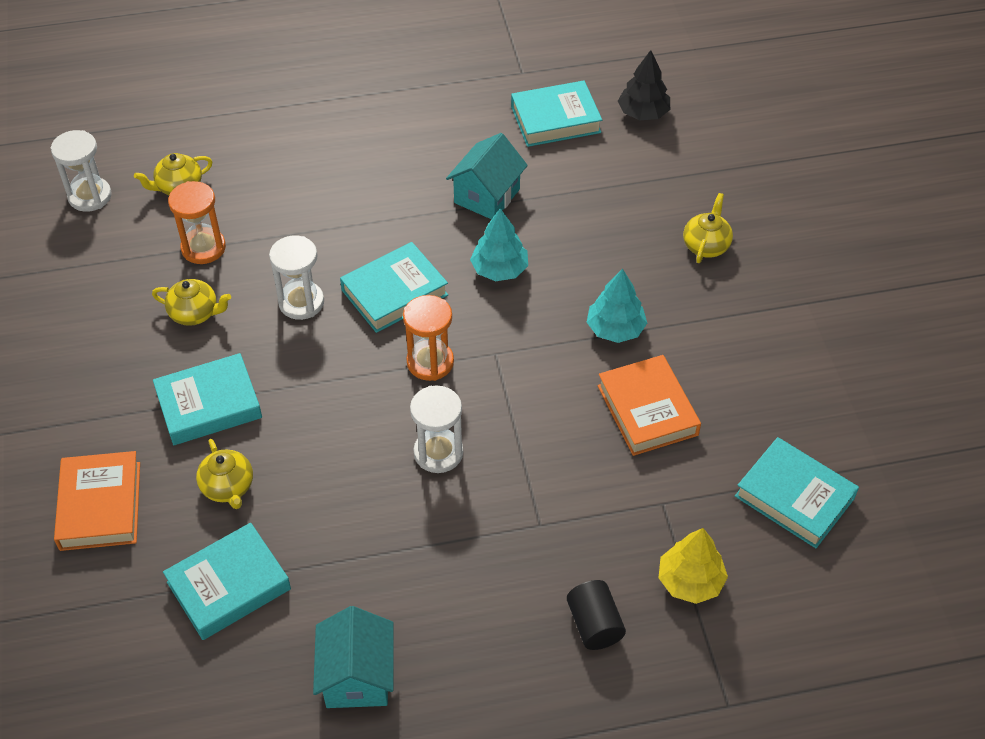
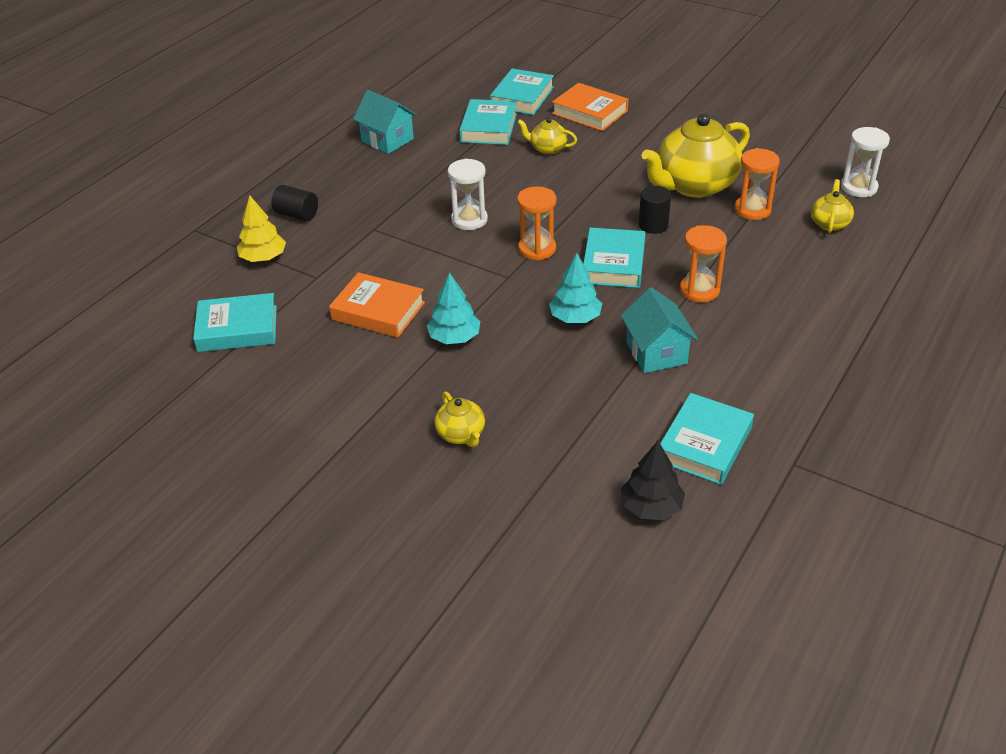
camera: 135 degrees right, 10 degrees down
yellow teapot [152,279,231,326] -> yellow teapot [641,114,750,198], size x2.14
turquoise book [153,353,262,445] -> turquoise book moved to [490,69,554,115]
white hourglass [269,235,324,320] -> black cylinder [639,186,671,234]
none -> orange hourglass [680,225,727,302]

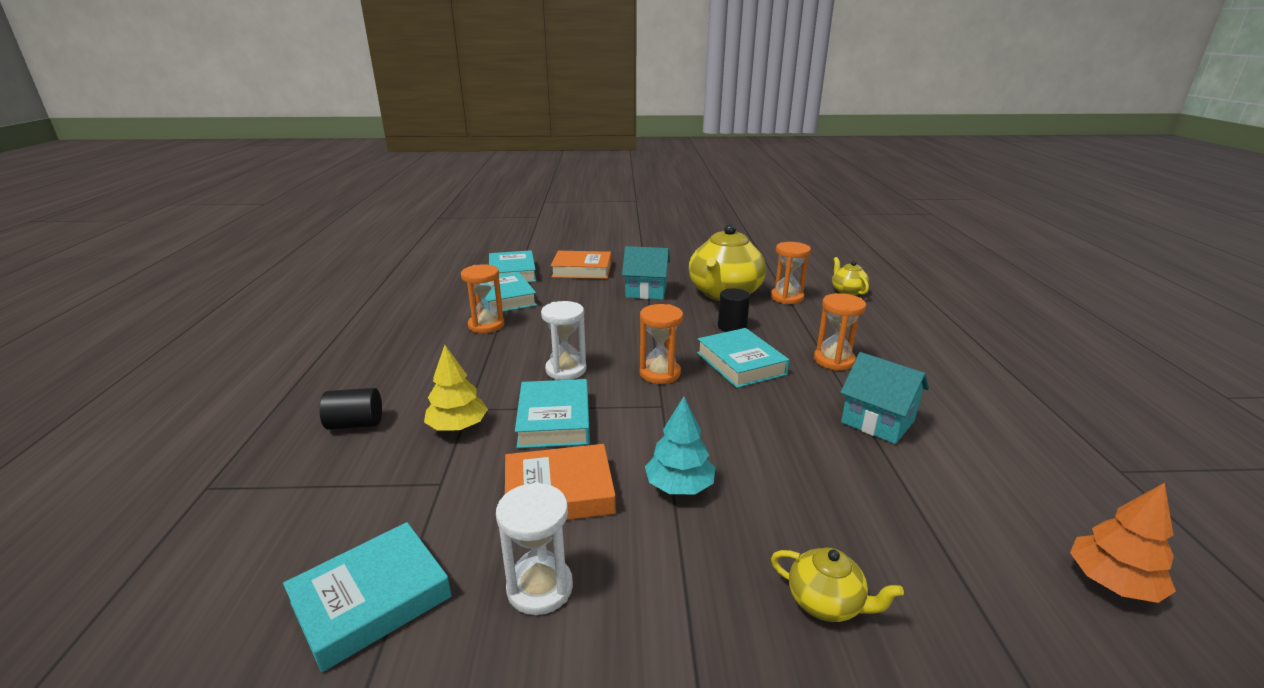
camera: 35 degrees left, 15 degrees down
yellow tree [237,195,286,262] -> yellow tree moved to [424,345,488,431]
turquoise house [353,90,417,154] -> turquoise house moved to [622,246,670,300]
yellow teapot [517,118,577,155] -> none
turquoise tree [549,253,602,323] -> none
black tree [621,441,685,520] -> orange tree [1070,483,1176,603]
turquoise book [660,393,754,485] -> turquoise book moved to [515,379,590,448]
white hourglass [841,127,890,197] -> white hourglass moved to [496,482,573,615]
none -> orange hourglass [461,264,504,333]

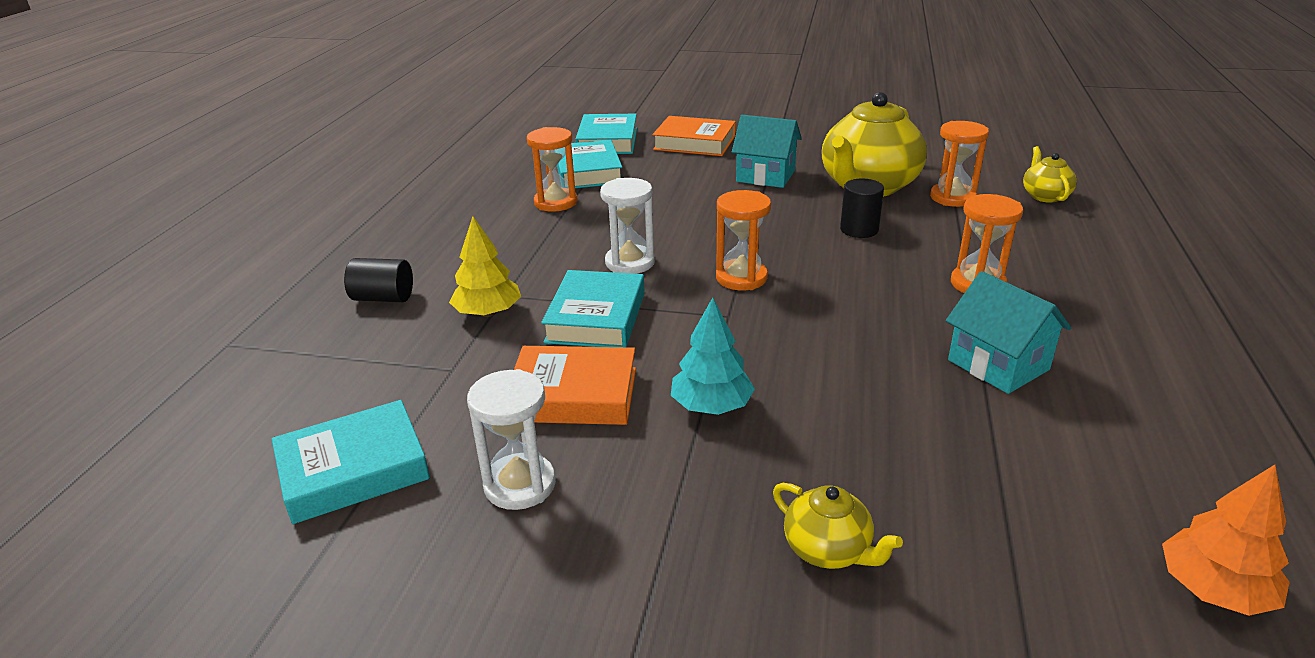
camera: 15 degrees right, 5 degrees up
turquoise book [697,328,790,388] -> none

